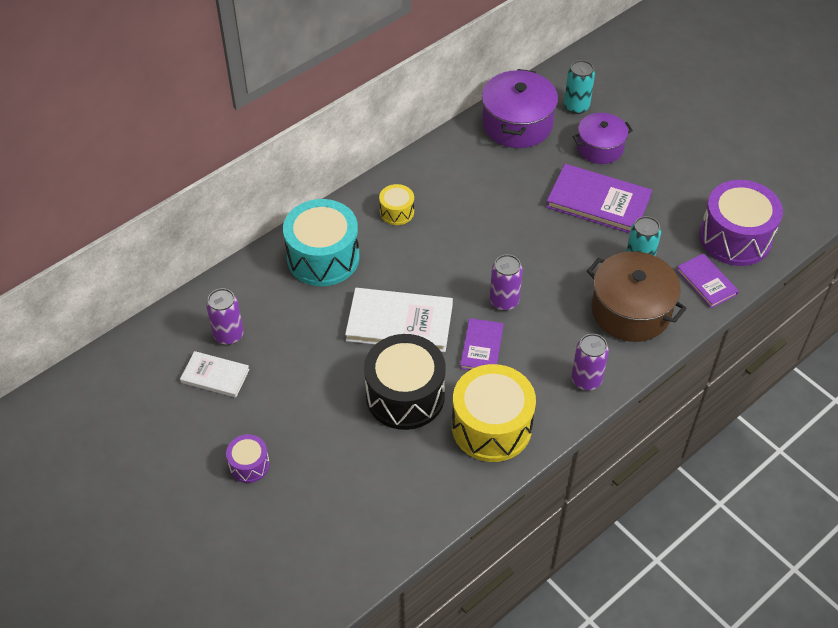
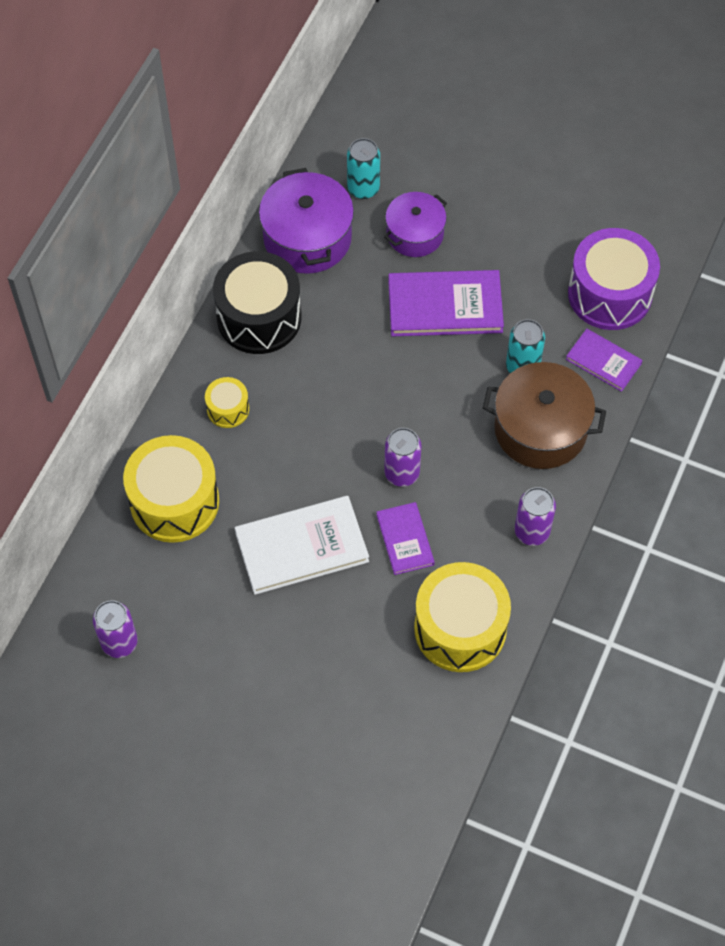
camera: 25 degrees left, 10 degrees up
white book [180,351,250,397] -> none
purple drum [226,434,270,483] -> none
turquoise drum [283,199,360,286] -> yellow drum [123,435,219,543]
black drum [364,334,446,430] -> black drum moved to [213,251,302,354]

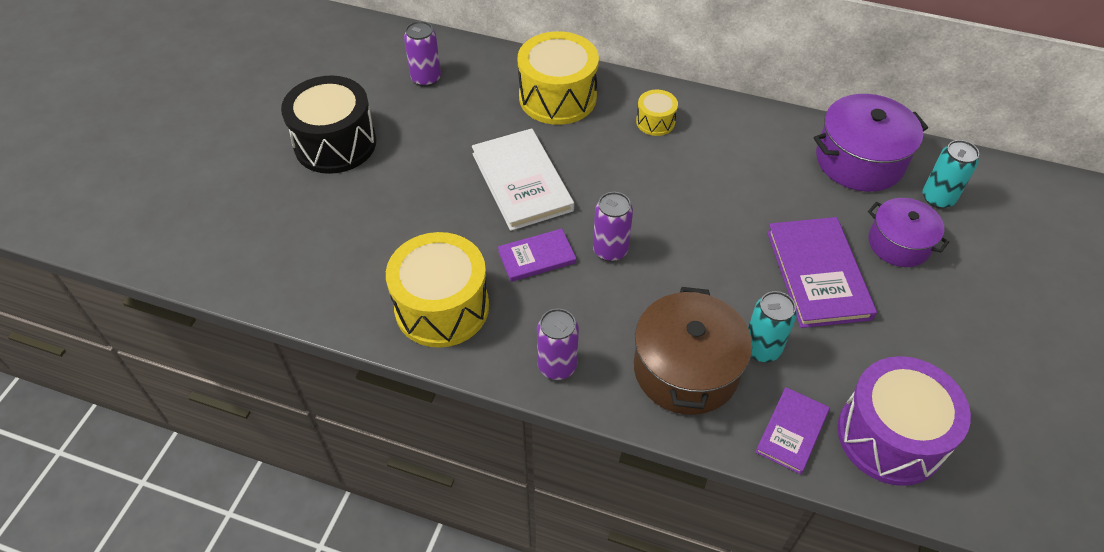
camera: 85 degrees right, 10 degrees down
black drum [213,251,302,354] -> black drum moved to [281,75,376,174]

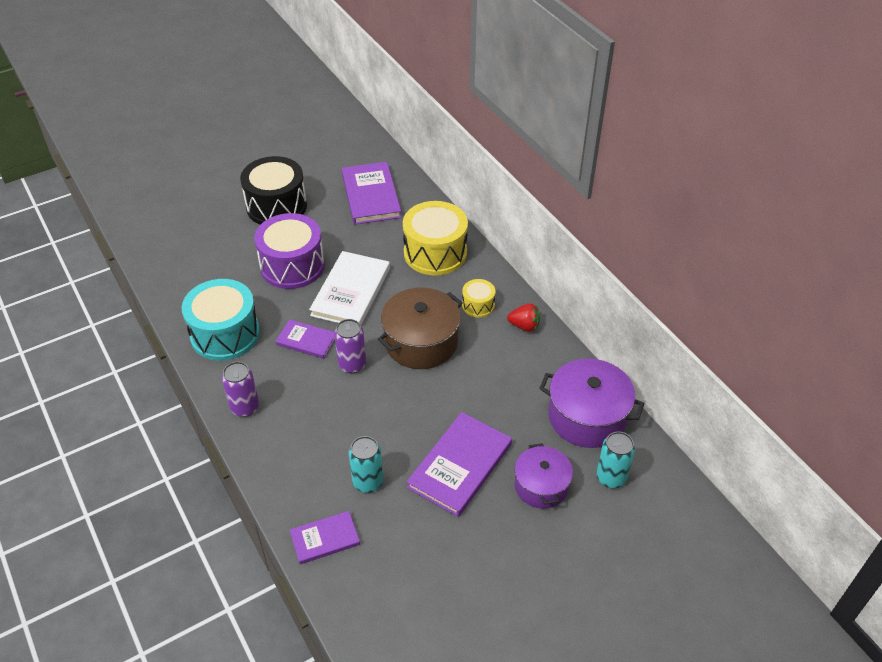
camera: 40 degrees right, 5 degrees down
yellow drum [386,232,489,348] -> turquoise drum [182,279,260,361]
purple can [404,21,441,87] -> purple book [342,162,401,225]
brown pot [634,287,752,415] -> brown pot moved to [378,287,463,369]
purple drum [837,356,971,486] -> purple drum moved to [254,213,325,289]
none -> red strawberry [507,304,540,332]

